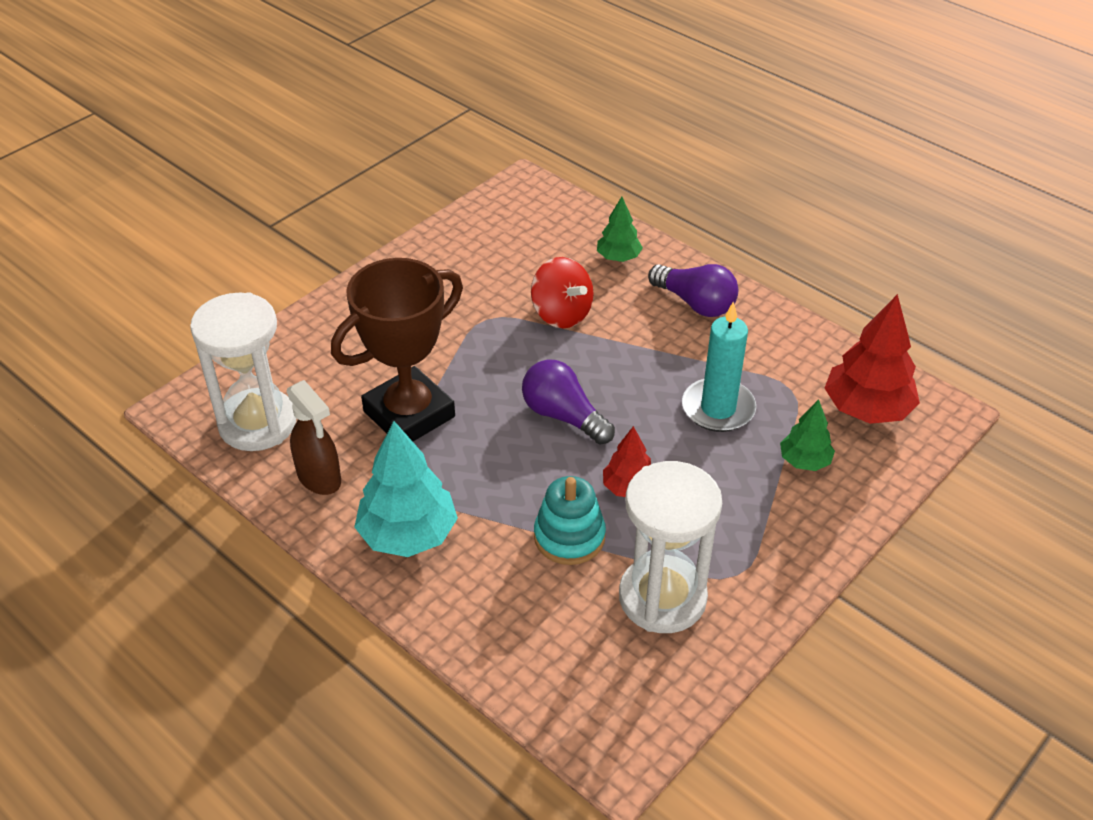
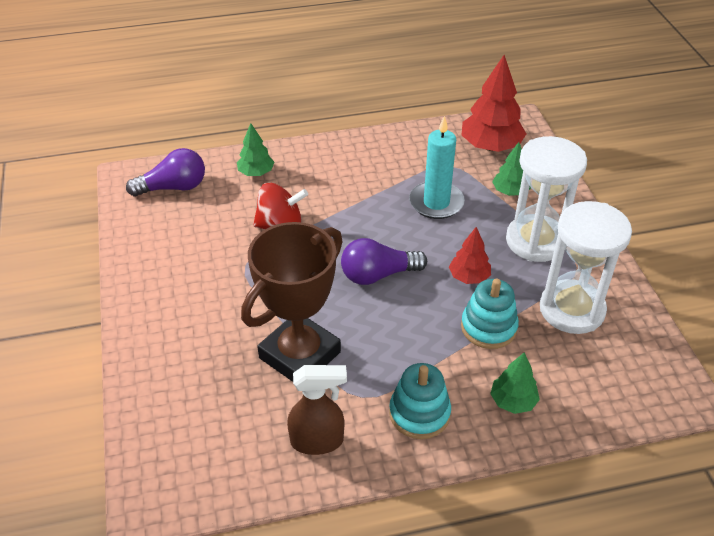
camera: 55 degrees left, 0 degrees up
white hourglass [190,292,296,451] -> white hourglass moved to [506,136,587,262]
brown trophy [331,258,463,441] -> brown trophy turned 45 degrees clockwise [241,222,343,382]
turquoise tree [354,421,458,557] -> turquoise stacking toy [389,363,451,439]
purple light bulb [648,264,738,317] -> purple light bulb moved to [126,148,205,197]
none -> green tree [490,352,540,414]

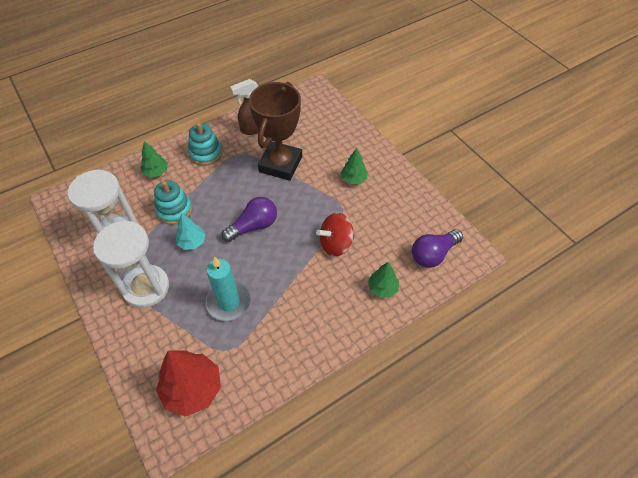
camera: 160 degrees right, 10 degrees up
red tree [449,227,491,284] -> turquoise tree [176,213,206,250]
green tree [492,142,531,196] -> green tree moved to [341,148,368,184]

